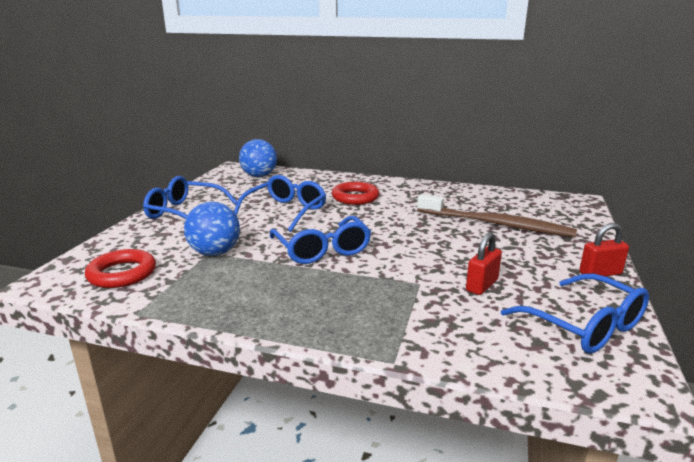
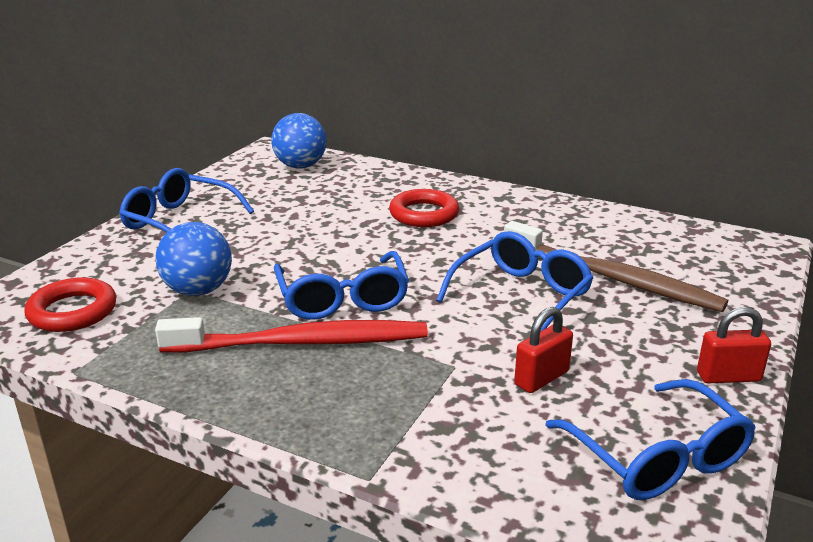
camera: 10 degrees right, 5 degrees up
blue glasses [234,175,326,232] -> blue glasses moved to [436,231,593,331]
none -> red toothbrush [155,317,428,353]

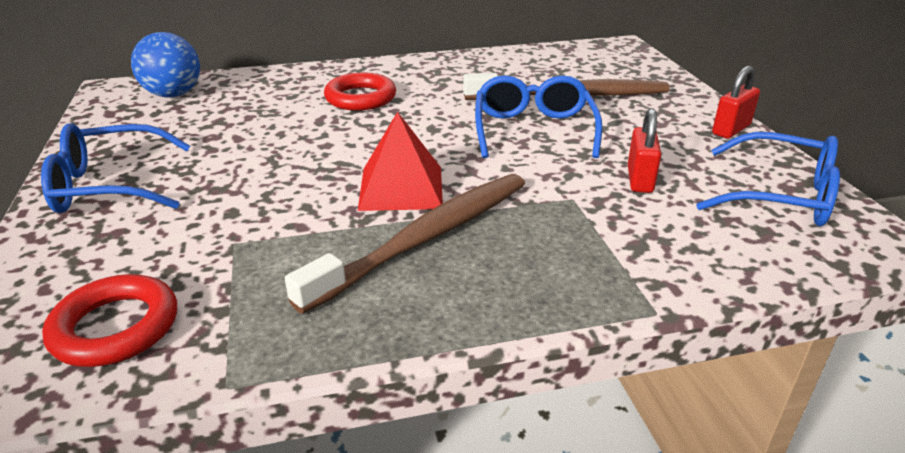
camera: 40 degrees left, 5 degrees up
blue ball [155,222,232,296] -> none
red toothbrush [155,317,428,353] -> brown toothbrush [285,174,525,314]
blue glasses [274,251,409,320] -> red pyramid [358,111,443,211]

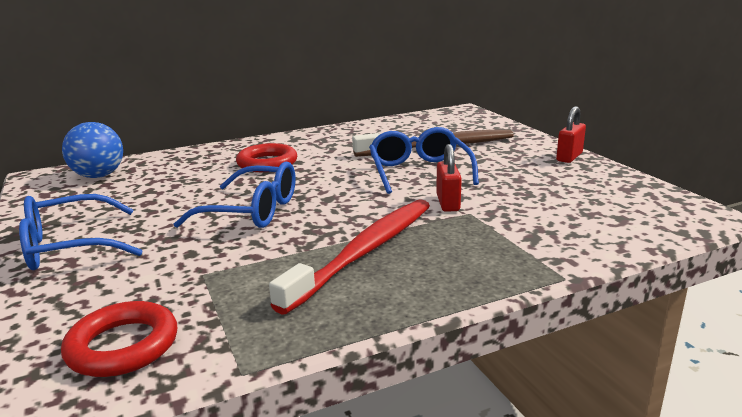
camera: 10 degrees left, 10 degrees down
brown toothbrush [285,174,525,314] -> red toothbrush [269,199,430,315]
red pyramid [358,111,443,211] -> none
red padlock [628,108,661,193] -> red padlock moved to [436,144,462,212]
blue glasses [696,132,840,226] -> blue glasses moved to [174,162,296,228]

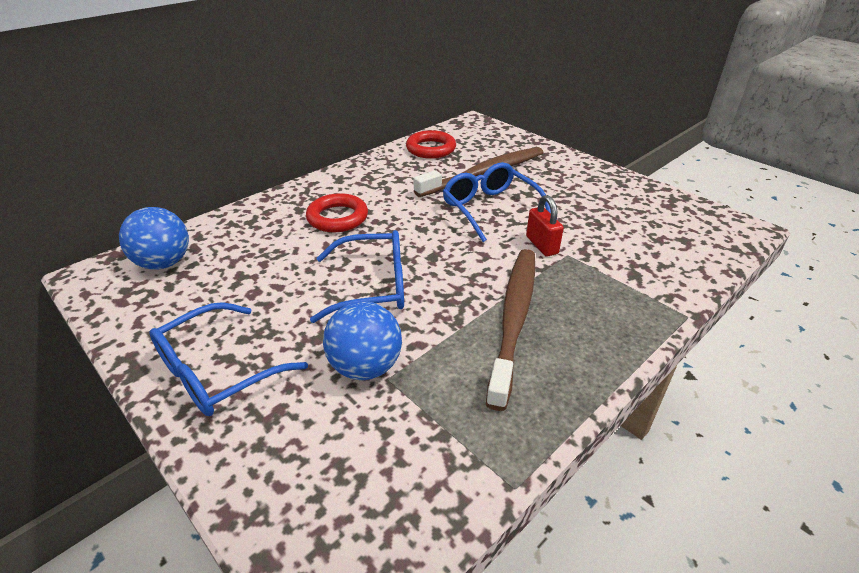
camera: 20 degrees left, 15 degrees up
red ring [61,301,177,377] -> red ring moved to [406,130,456,159]
red toothbrush [269,199,430,315] -> brown toothbrush [486,249,535,411]
red padlock [556,106,586,163] -> none
none -> blue ball [323,301,402,380]

